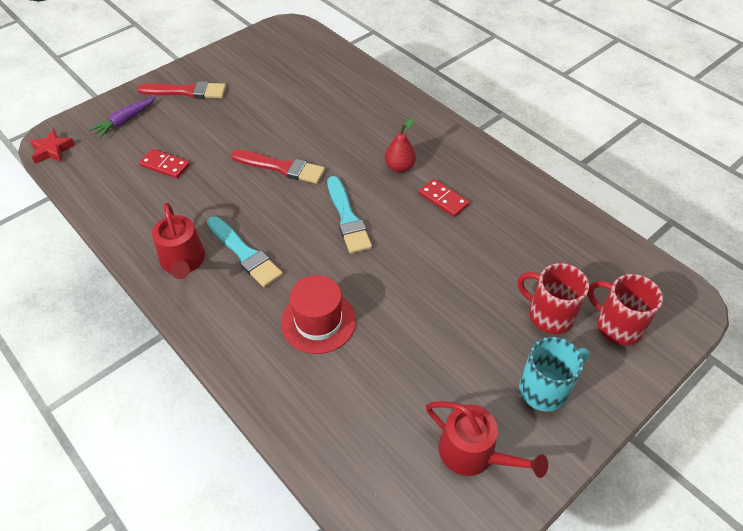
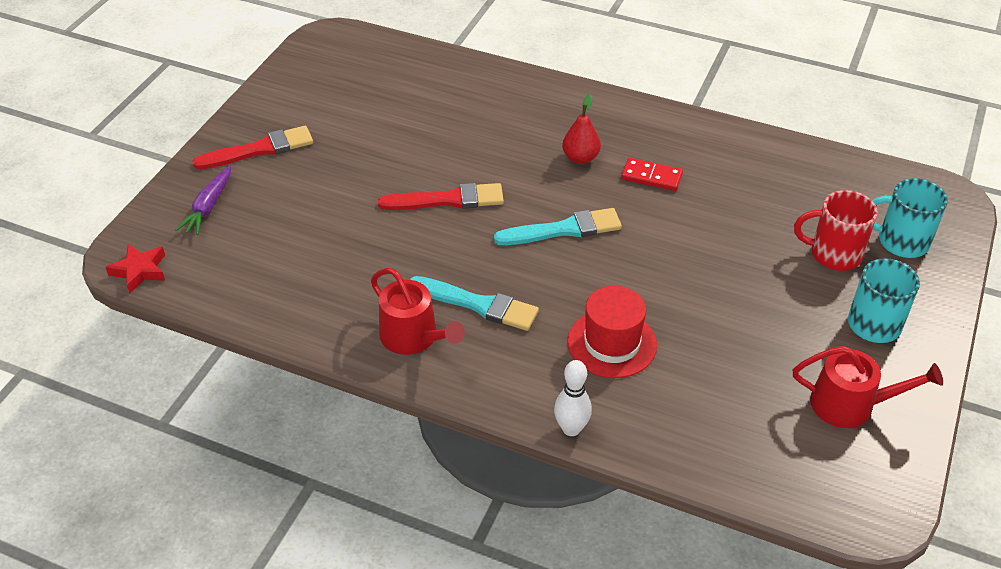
camera: 25 degrees left, 5 degrees down
red domino [139,149,190,179] -> none
turquoise brush [327,176,372,254] -> turquoise brush turned 60 degrees counterclockwise [494,208,622,245]
red mug [587,274,663,345] -> turquoise mug [872,178,948,258]
none -> white bowling pin [554,360,592,436]

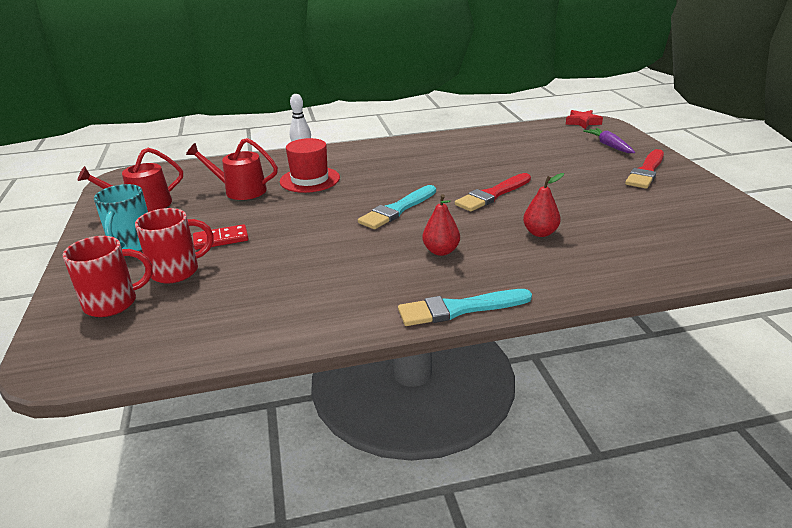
camera: 145 degrees right, 15 degrees down
red watering can [371,268,465,355] -> red watering can moved to [186,138,278,200]
turquoise brush [410,276,539,331] -> turquoise brush moved to [398,289,532,326]
red domino [621,158,683,191] -> red domino moved to [193,224,249,250]
turquoise mug [872,178,948,258] -> red mug [63,236,153,317]
none -> red pear [523,173,564,237]

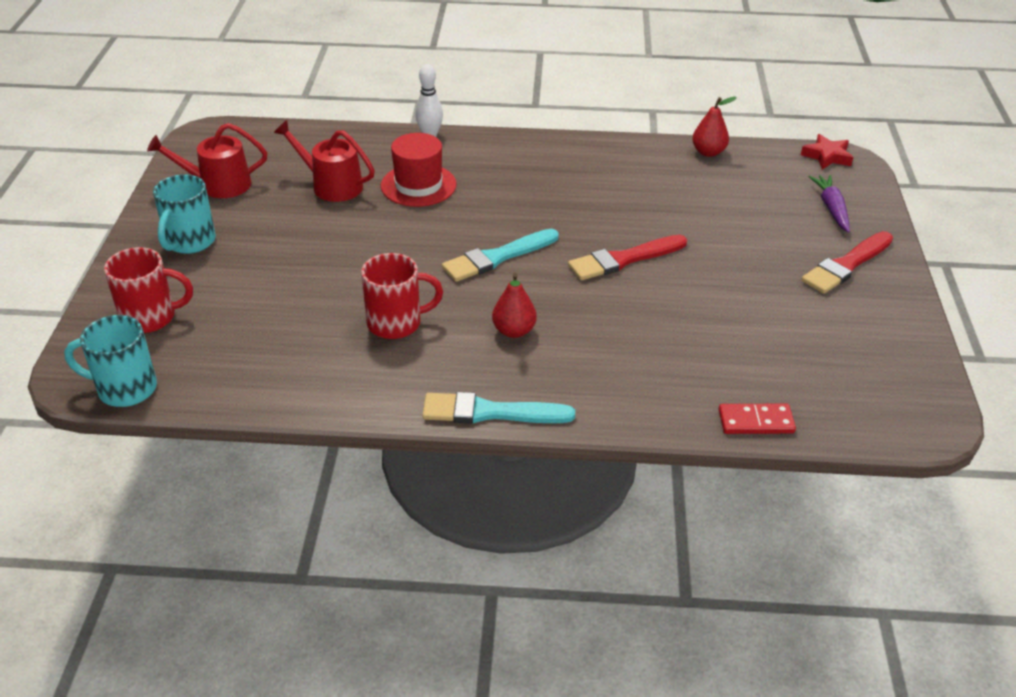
camera: 15 degrees right, 10 degrees up
red mug [135,208,214,284] -> red mug moved to [361,253,443,339]
red domino [193,224,249,250] -> red domino moved to [718,404,796,434]
red pear [523,173,564,237] -> red pear moved to [692,97,737,157]
none -> turquoise mug [64,315,157,407]

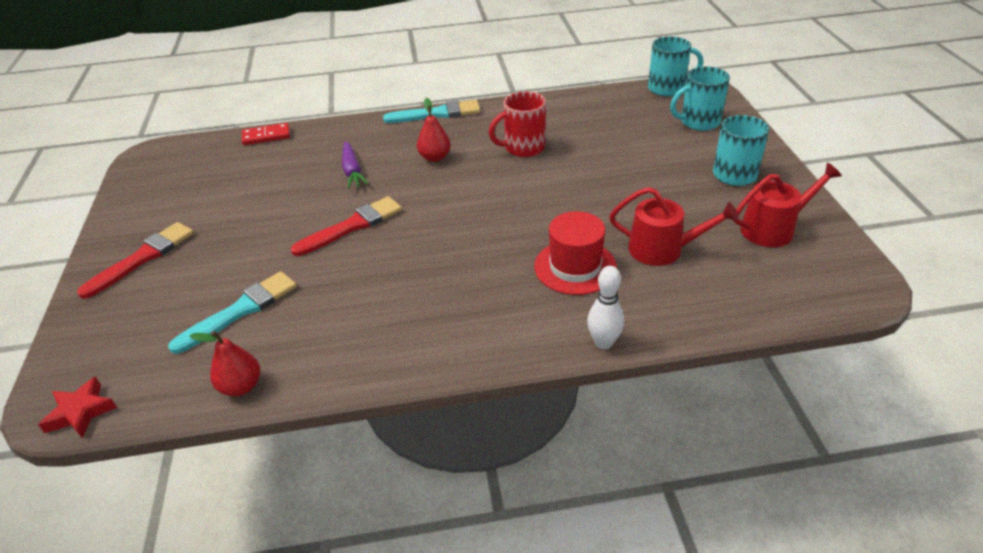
camera: 170 degrees right, 0 degrees up
red mug [104,247,193,333] -> turquoise mug [670,66,730,131]
turquoise brush [442,229,559,282] -> turquoise brush moved to [168,271,297,354]
purple carrot [809,175,850,233] -> purple carrot moved to [342,141,369,189]

